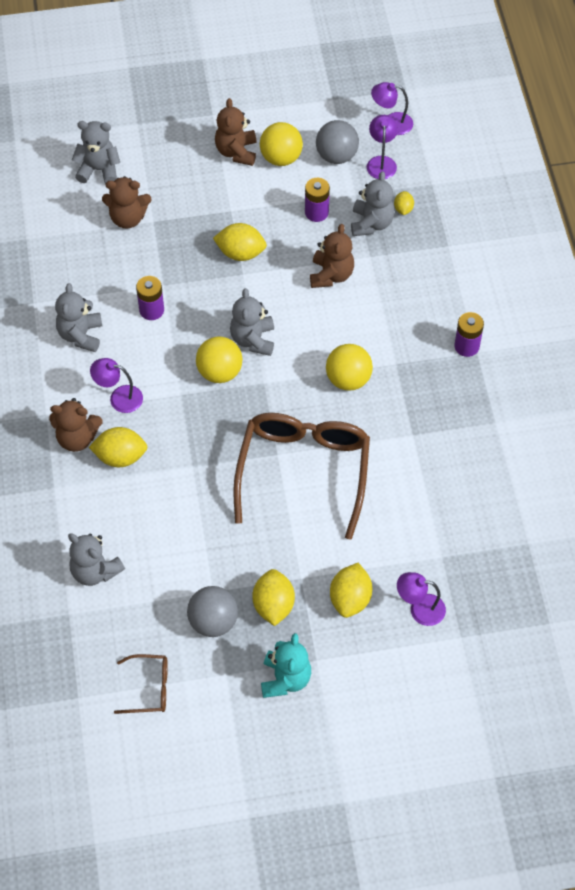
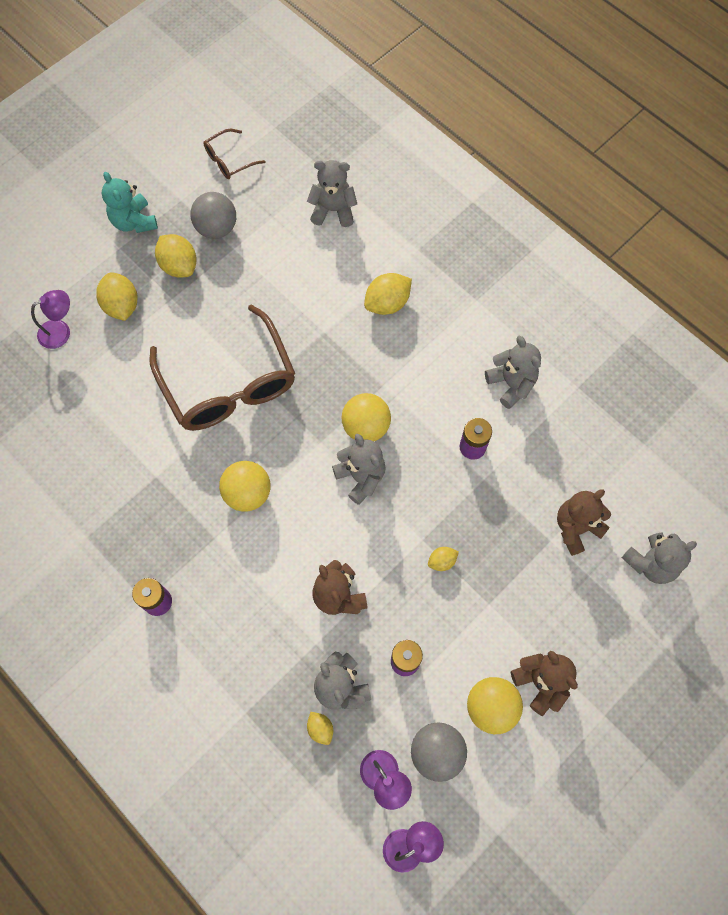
camera: 145 degrees right, 10 degrees up
brown teddy bear [49,398,102,452] -> none
purple lamp [90,358,143,413] -> none
yellow lemon [213,223,267,261] -> yellow lemon [428,547,459,571], size x0.55

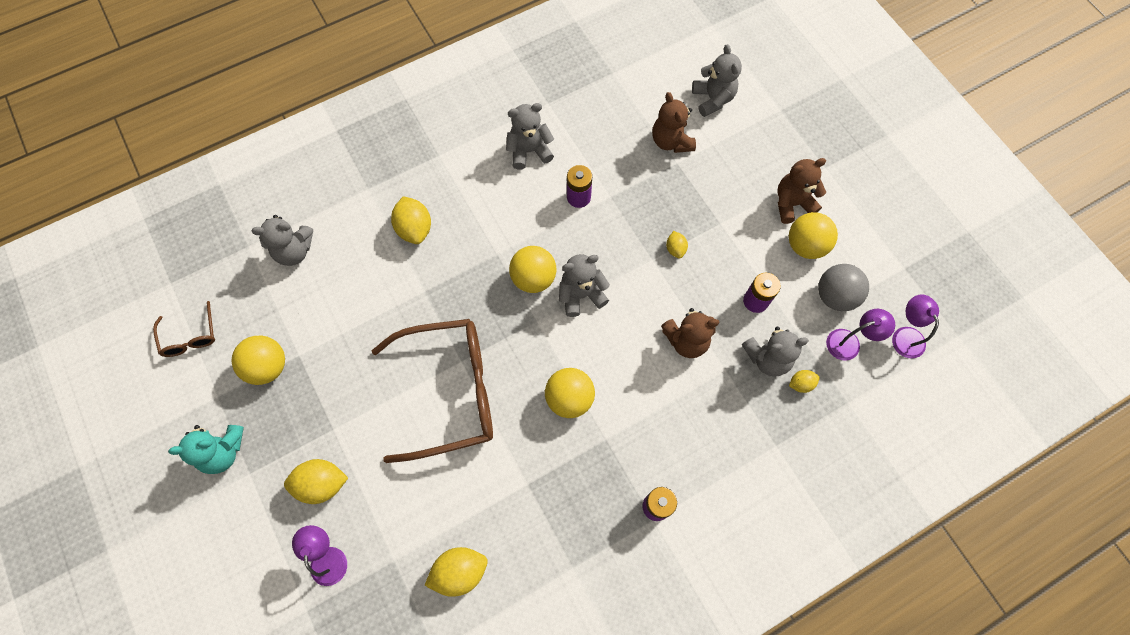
camera: 75 degrees left, 0 degrees up
yellow lemon [155,234,197,278] -> yellow lemon moved to [424,547,488,597]
grey ball [190,192,236,239] -> yellow ball [231,336,285,385]
grey teddy bear [307,160,357,227] -> grey teddy bear turned 120 degrees counterclockwise [252,215,313,266]

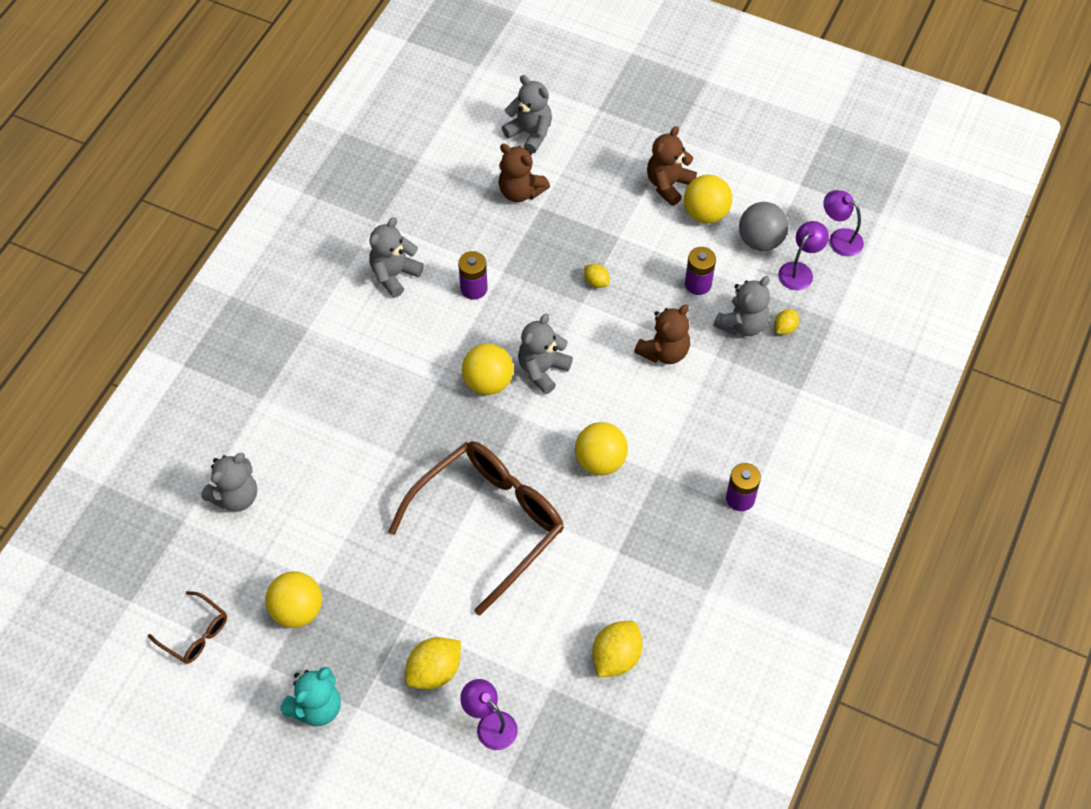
camera: 35 degrees left, 10 degrees down
yellow lemon [391,196,431,244] -> none

